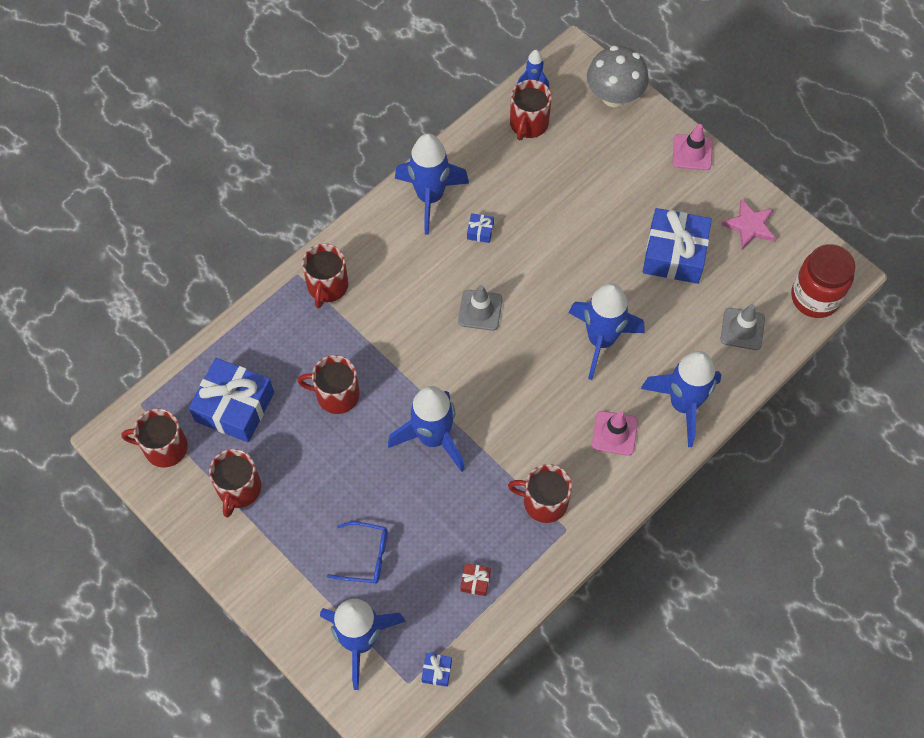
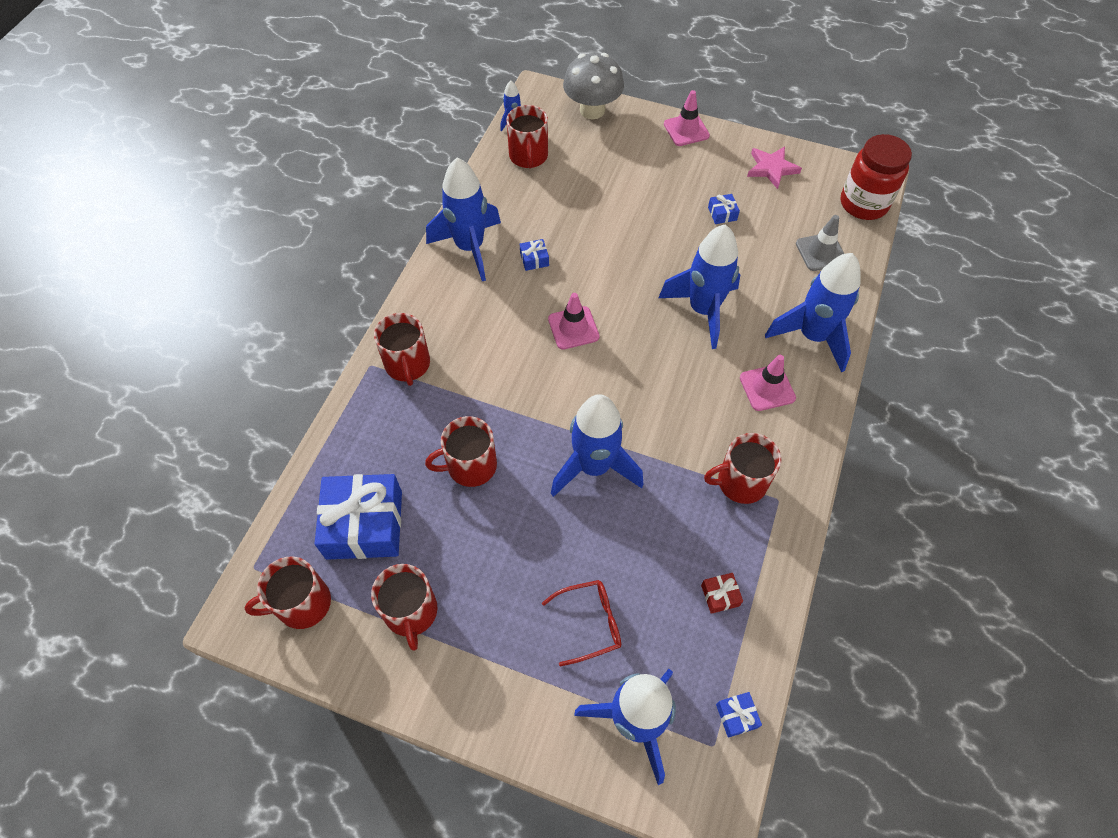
camera: 25 degrees left, 5 degrees down
blue glasses [327,521,387,584] -> red glasses [542,580,621,666]
grey traffic cone [458,285,503,331] -> pink traffic cone [548,293,600,350]
blue gift [643,208,712,284] -> blue gift [708,194,740,224], size x0.41

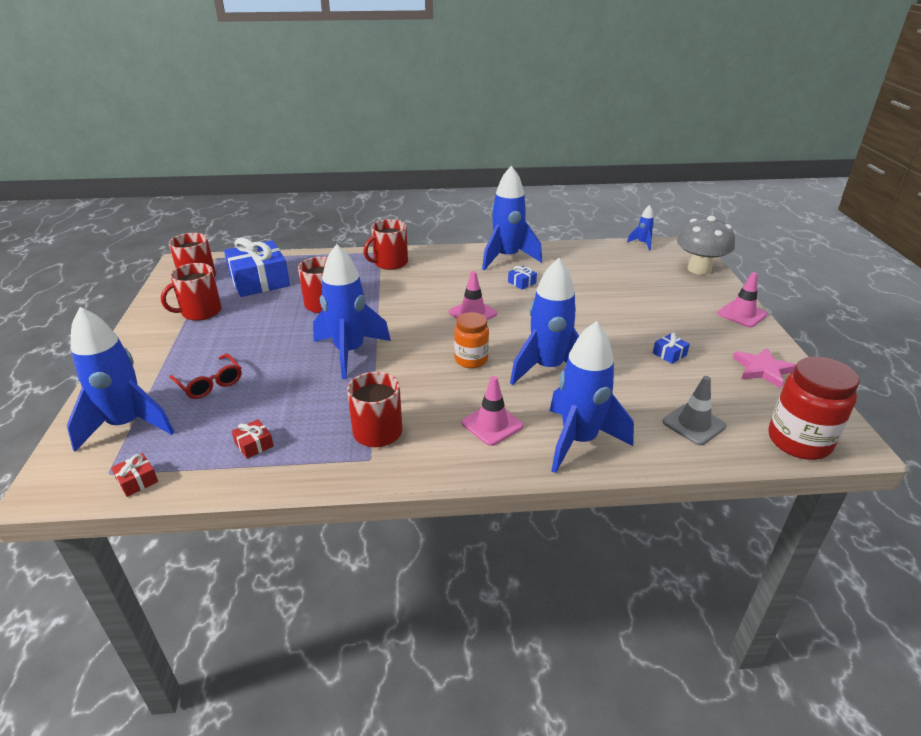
camera: 65 degrees right, 25 degrees down
red mug [506,105,548,168] -> none
blue gift [716,692,762,738] -> red gift [111,453,158,497]
none -> orange jar [454,312,489,368]

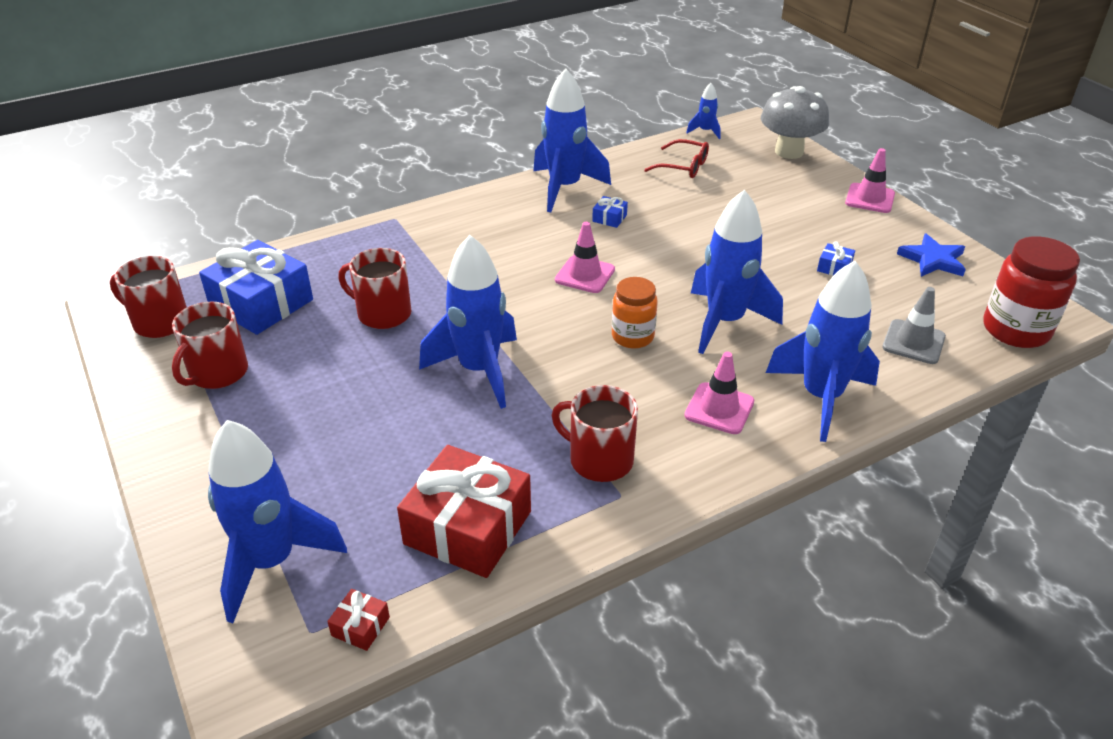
camera: 25 degrees left, 5 degrees up
red glasses [170,354,242,399] -> red glasses moved to [644,139,709,178]
red gift [232,419,274,459] -> red gift [397,445,531,578], size x2.45
red mug [363,219,408,270] -> none
pink star [733,348,796,388] -> blue star [897,233,966,277]

